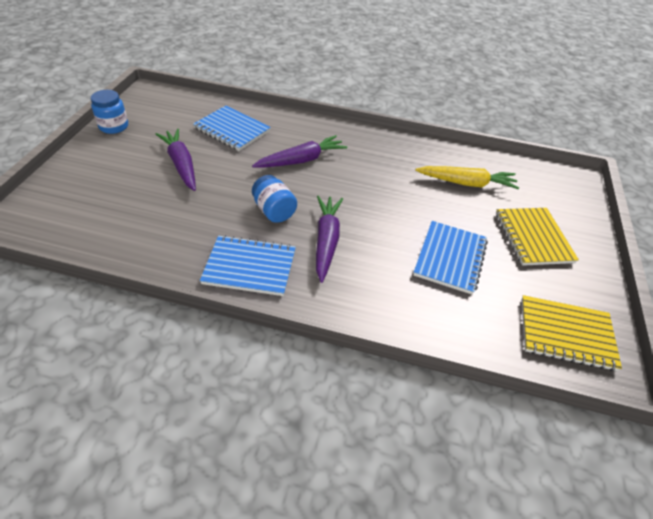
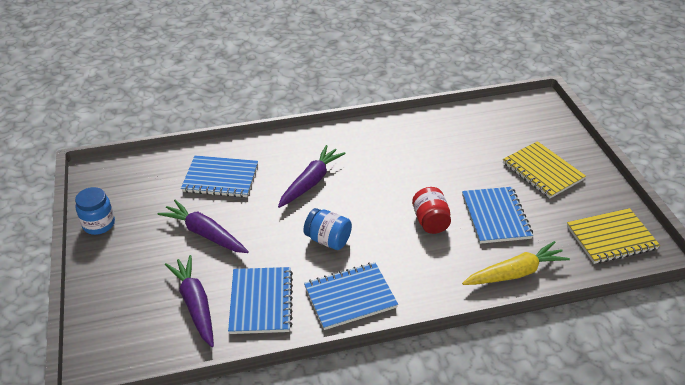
camera: 25 degrees left, 5 degrees down
purple carrot [316,196,343,283] -> purple carrot moved to [165,255,214,347]
yellow carrot [415,166,519,189] -> yellow carrot moved to [462,241,570,285]
none -> blue notebook [228,267,293,334]
none -> red jar [412,187,451,234]

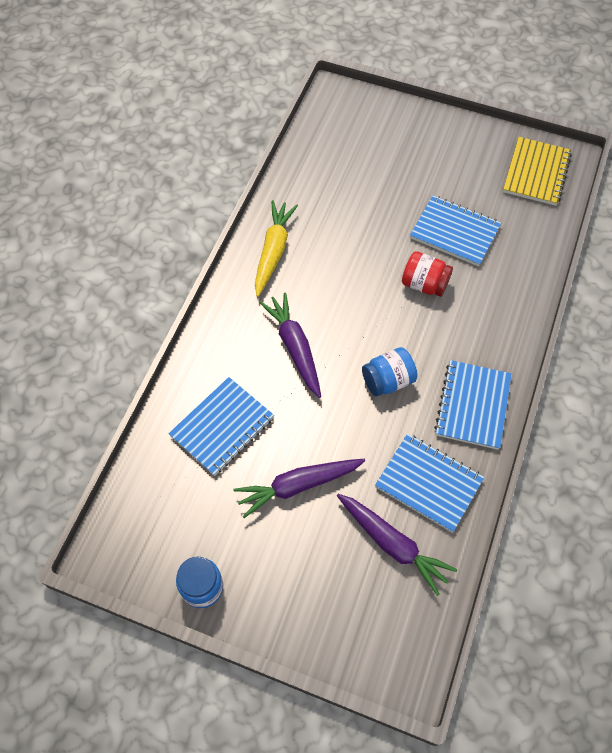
camera: 55 degrees left, 20 degrees up
purple carrot [165,255,214,347] -> purple carrot turned 150 degrees counterclockwise [337,494,457,596]
yellow carrot [462,241,570,285] -> yellow carrot moved to [255,200,298,297]
yellow notebook [503,141,586,198] -> none

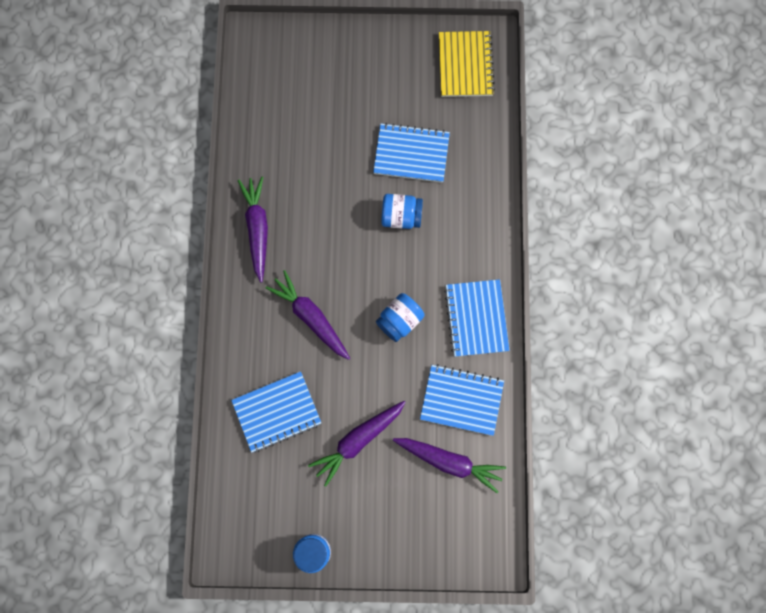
camera: 20 degrees left, 15 degrees up
blue notebook [168,377,274,476] -> blue notebook turned 45 degrees clockwise [231,371,321,453]
yellow carrot [255,200,298,297] -> purple carrot [238,177,268,282]
red jar [402,251,453,297] -> blue jar [381,194,423,229]

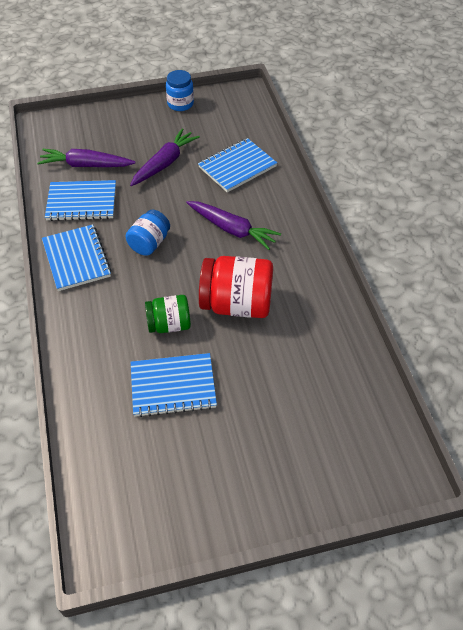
camera: 165 degrees right, 25 degrees down
purple carrot [238,177,268,282] -> none
blue jar [381,194,423,229] -> green jar [145,295,191,333]
yellow notebook [439,31,495,97] -> none
none -> red jar [199,256,273,318]

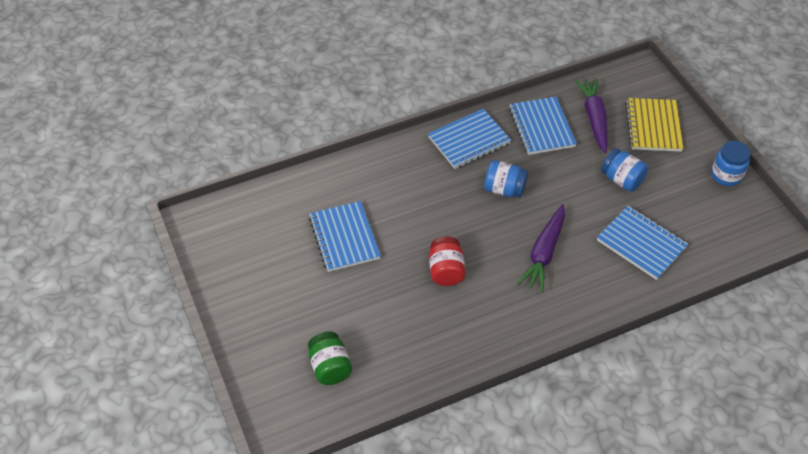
camera: 80 degrees right, 0 degrees up
purple carrot [130,128,200,186] -> blue jar [601,148,648,192]
green jar [145,295,191,333] -> green jar moved to [308,331,352,385]
red jar [199,256,273,318] -> red jar [429,237,465,286], size x0.60
none -> yellow notebook [625,98,683,152]

